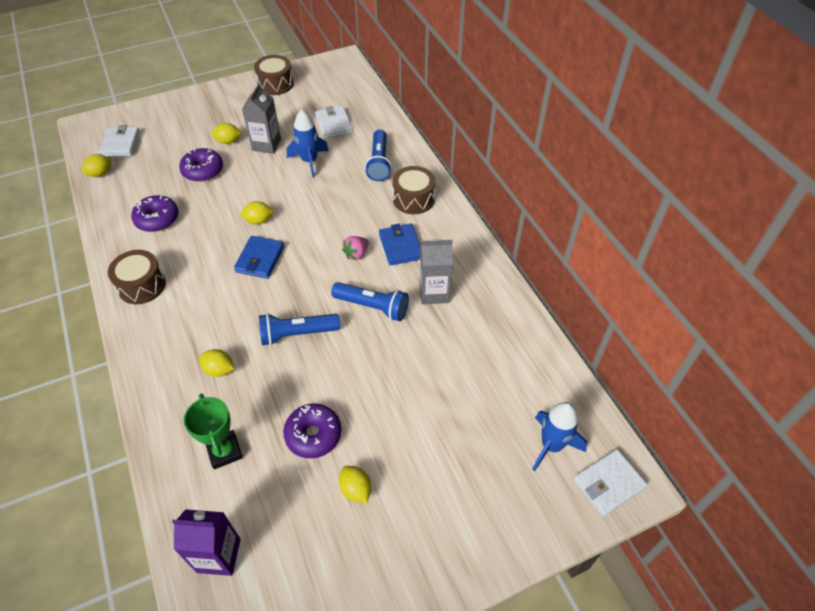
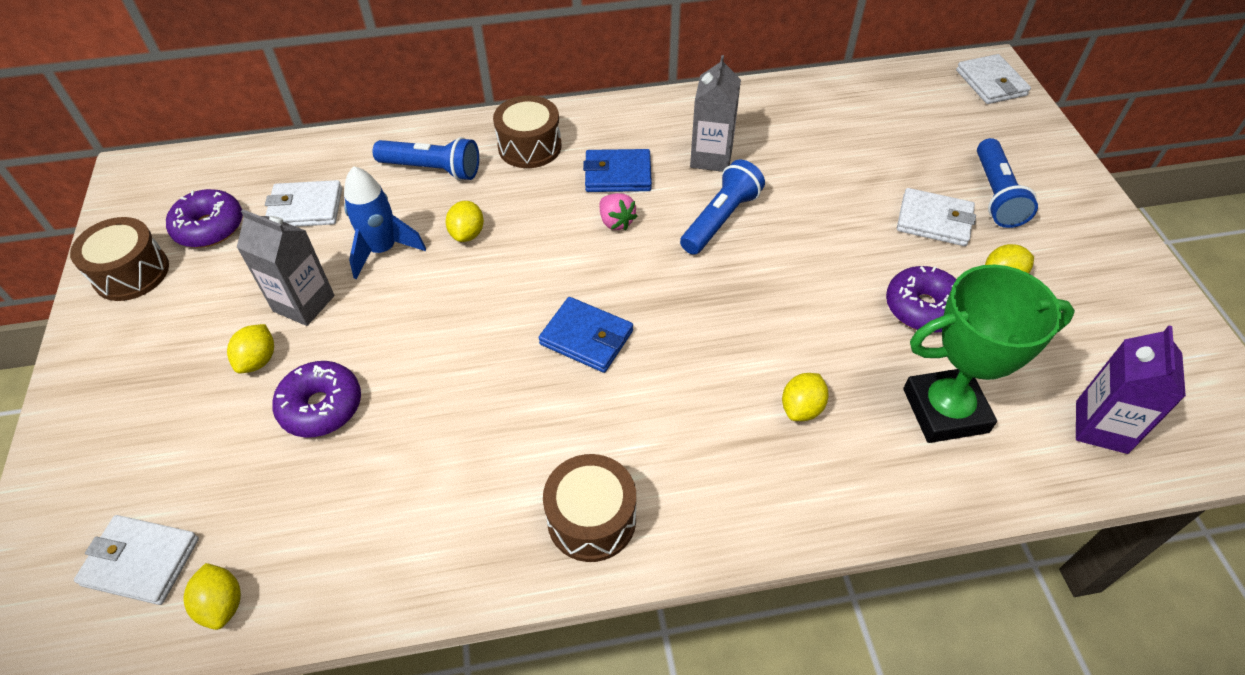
camera: 75 degrees left, 0 degrees up
purple donut [131,195,179,232] -> purple donut moved to [166,189,243,248]
green trophy [183,394,243,469] -> green trophy [903,265,1075,443], size x1.51
yellow lemon [240,201,274,225] -> yellow lemon moved to [446,201,484,242]
blue flashlight [259,313,340,346] -> blue flashlight moved to [977,138,1038,228]
blue rocket [532,402,587,471] -> none
none -> white wallet [897,188,976,246]

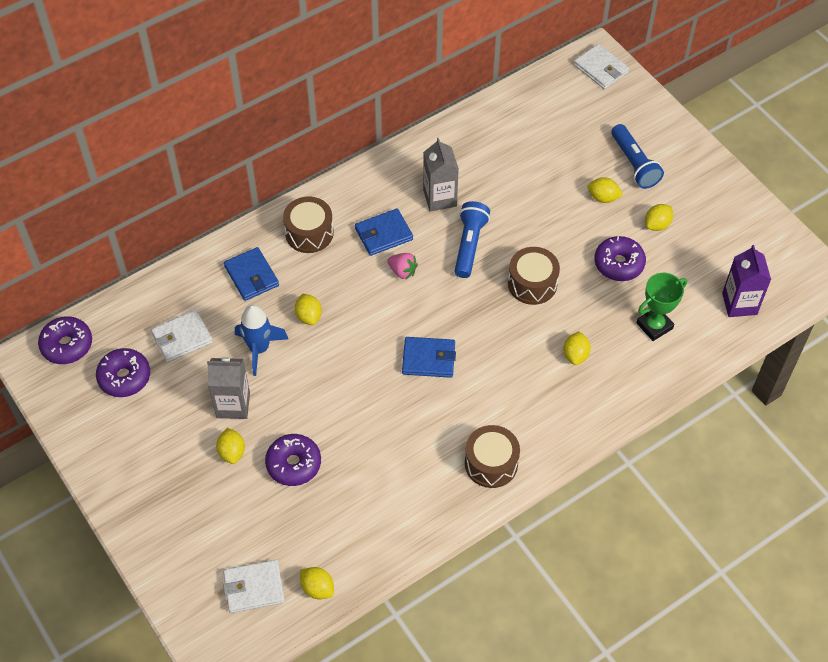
camera: 25 degrees left, 5 degrees up
brown drum [70,217,169,301] -> brown drum moved to [508,247,560,305]
blue flashlight [373,137,479,181] -> blue wallet [224,247,279,301]
white wallet [897,188,976,246] -> yellow lemon [588,177,623,203]
green trophy [903,265,1075,443] -> green trophy [636,273,687,341], size x0.66
none -> purple donut [38,316,92,364]

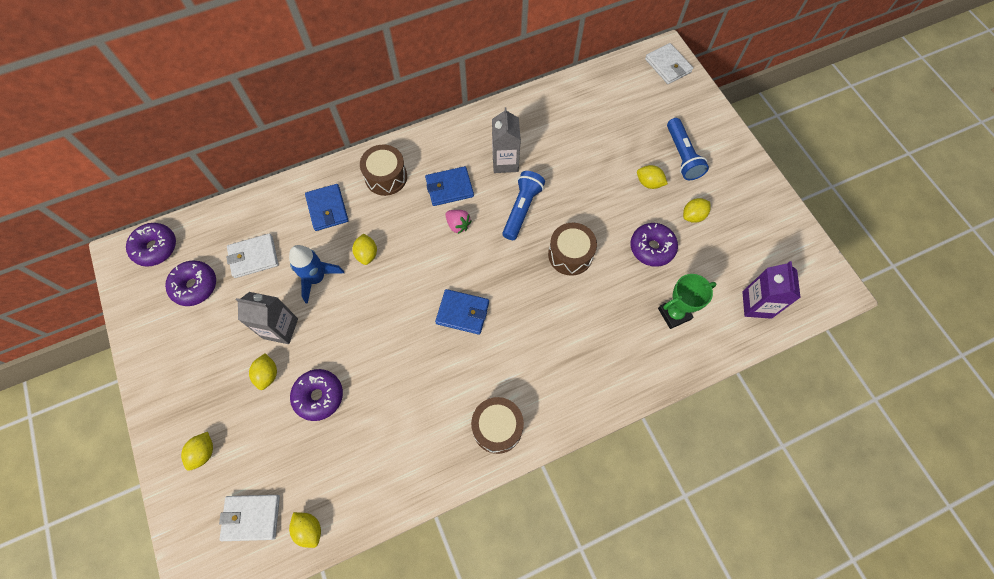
camera: 10 degrees right, 10 degrees up
yellow lemon [563,331,591,365] -> yellow lemon moved to [181,432,213,471]

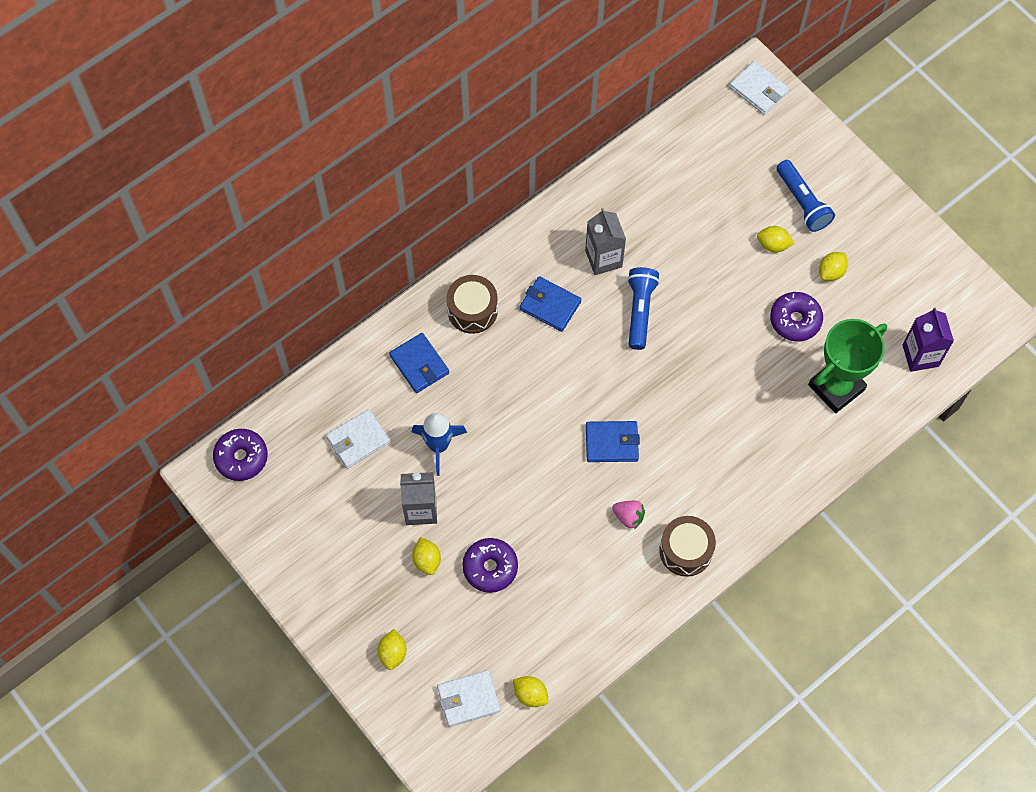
camera: 15 degrees left, 0 degrees up
purple donut [165,261,216,306] -> none
yellow lemon [352,234,377,265] -> none
blue wallet [425,166,474,206] -> blue wallet turned 60 degrees clockwise [520,276,581,332]
pink strawberry [445,210,471,234] -> pink strawberry moved to [612,501,645,529]
brown drum [548,223,597,276] -> none
green trophy [658,274,717,329] -> green trophy [808,319,887,413], size x1.51

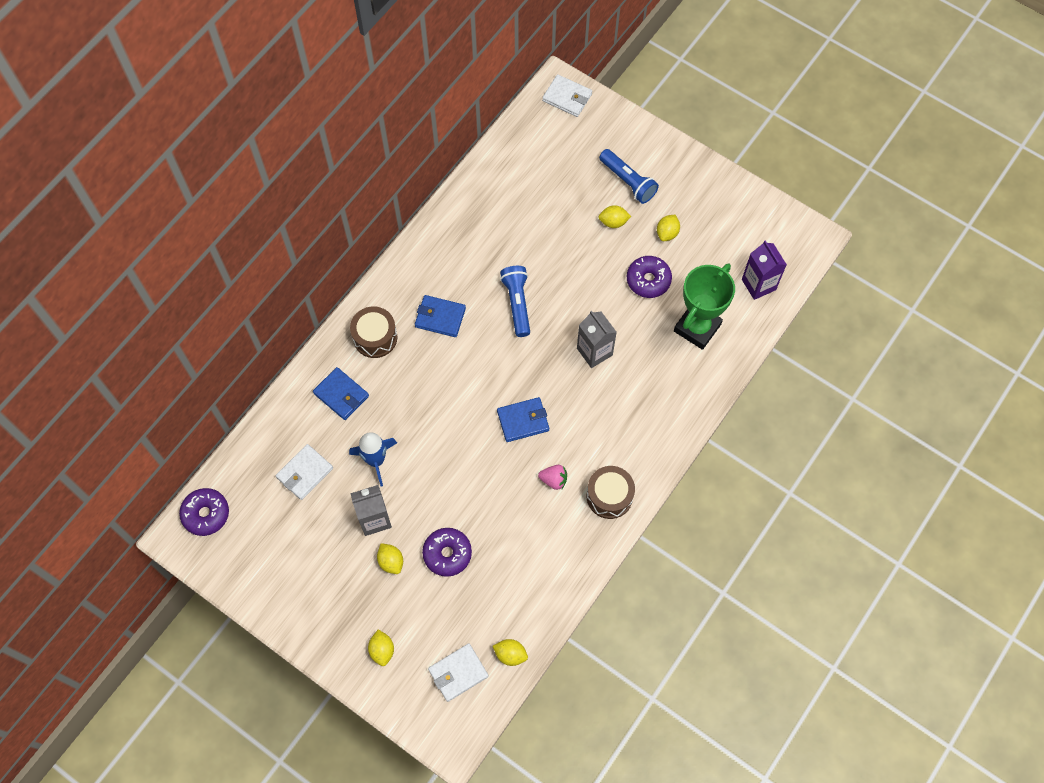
camera: 15 degrees left, 0 degrees up
grey carton [585,208,626,275] -> grey carton moved to [577,311,617,368]

